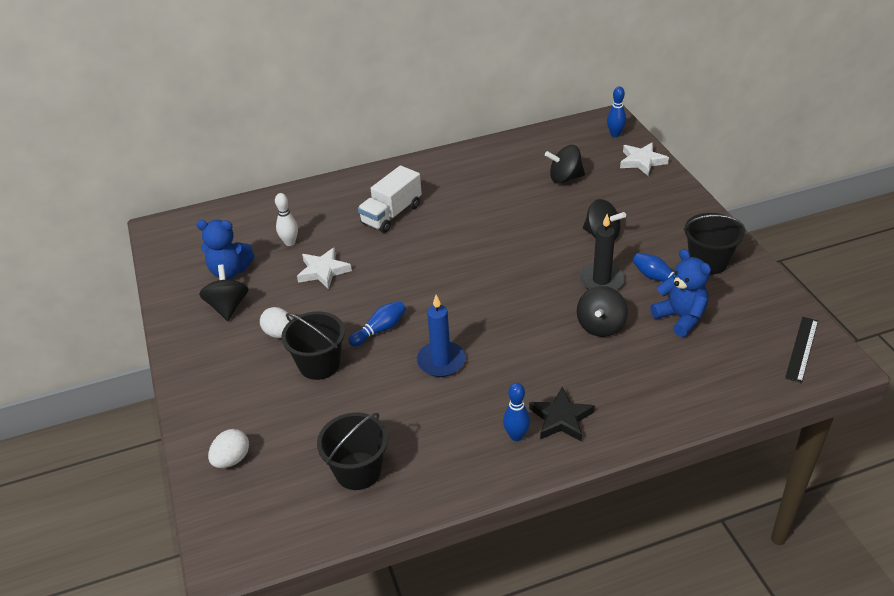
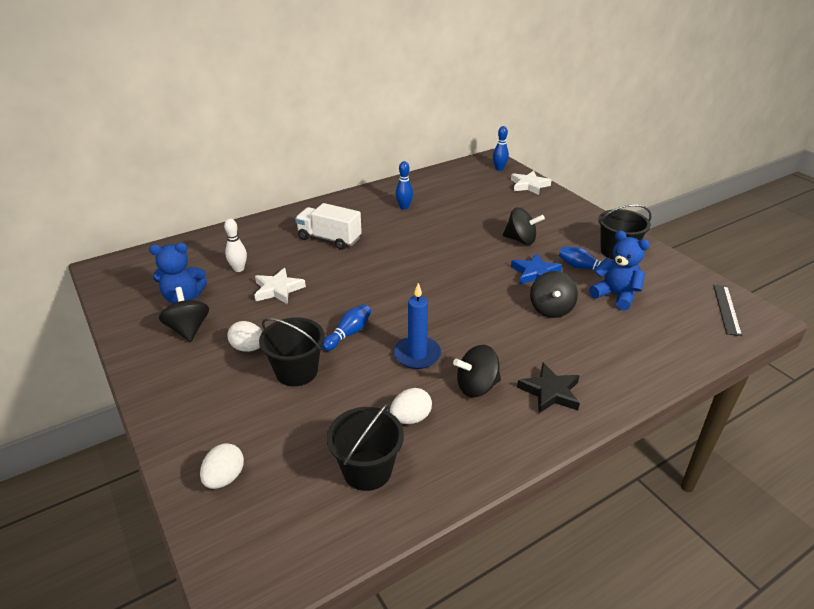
camera: 15 degrees left, 5 degrees down
white truck [358,165,422,233] -> white truck turned 90 degrees clockwise [295,203,362,250]
blue bowling pin [503,383,530,441] -> blue bowling pin moved to [395,161,413,210]
black spinning top [545,145,585,184] -> black spinning top moved to [453,345,501,397]
black candle [579,214,625,290] -> blue star [511,253,562,284]
none -> white egg [390,388,432,424]

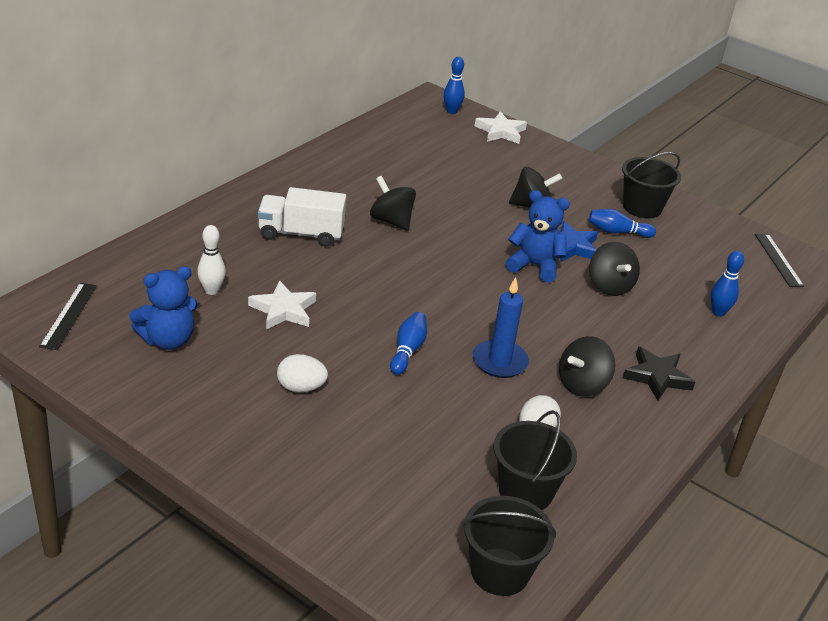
camera: 25 degrees left, 0 degrees up
black spinning top [159,287,209,342] -> black spinning top moved to [370,176,416,231]
white egg [200,443,244,489] -> none
black bucket [259,317,325,386] -> black bucket moved to [462,496,556,596]
blue bowling pin [395,161,413,210] -> blue bowling pin moved to [711,251,744,317]
blue teddy bear [589,230,650,311] -> blue teddy bear moved to [506,190,570,282]
none -> black ruler [39,283,97,350]

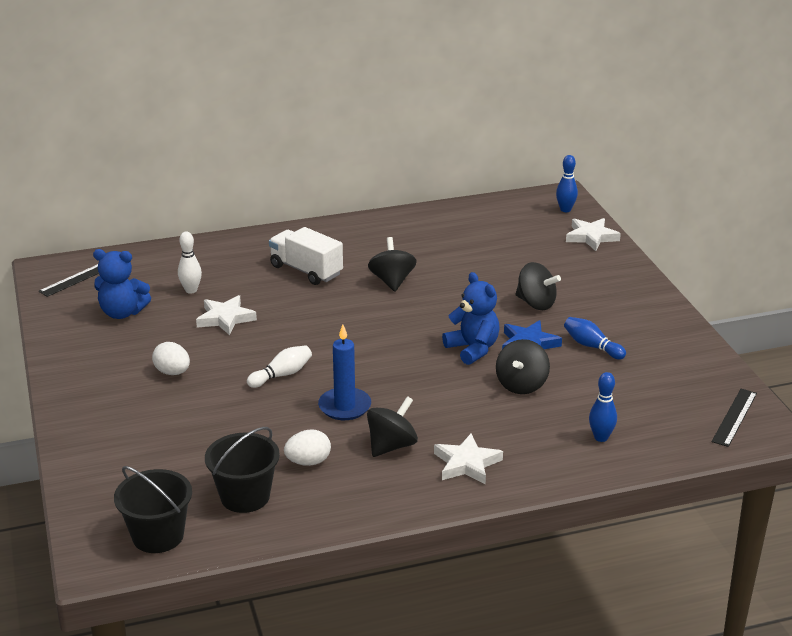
camera: 40 degrees right, 5 degrees down
blue bowling pin [390,312,427,375] -> white bowling pin [247,345,312,388]
black spinning top [559,336,615,397] -> black spinning top turned 135 degrees clockwise [367,396,418,457]
black bucket [622,152,681,218] -> none
black star [623,346,695,400] -> white star [434,433,503,485]

